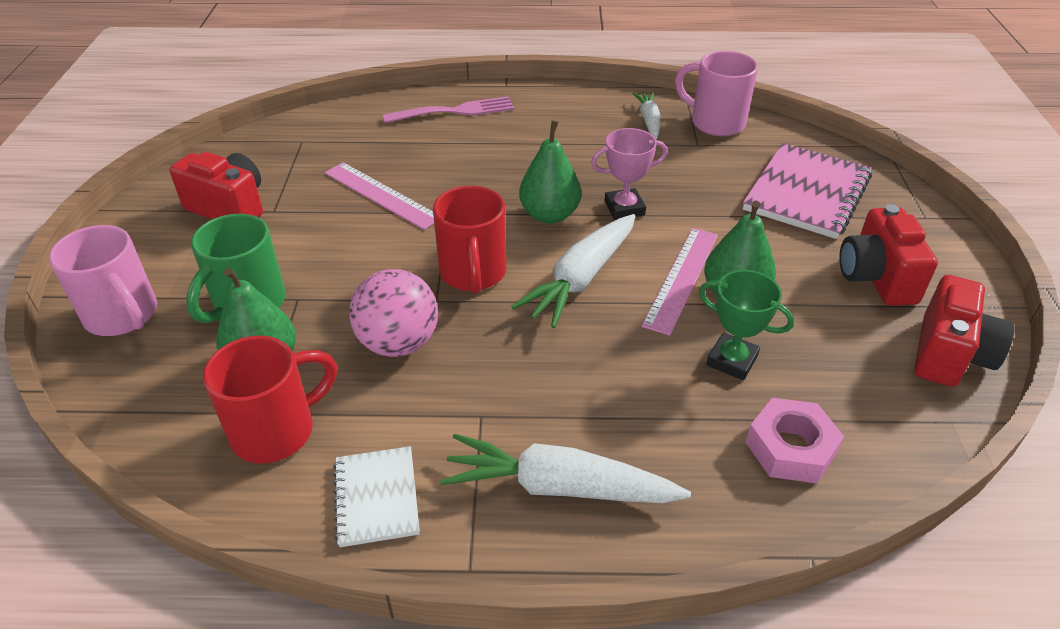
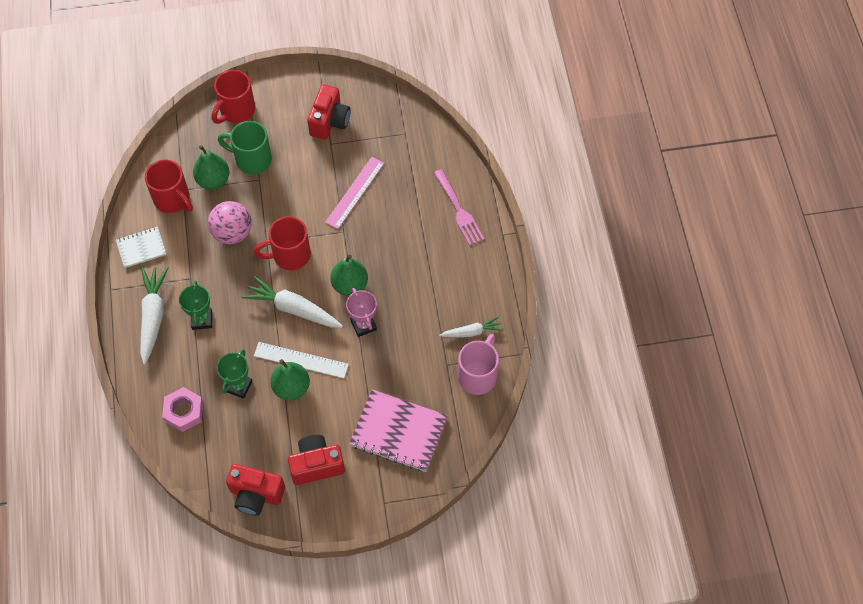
camera: 80 degrees right, 20 degrees up
pink mug [49,225,157,336] -> red mug [212,70,255,124]
pink ruler [642,228,718,336] -> white ruler [254,342,349,378]
none -> green trophy [179,281,212,330]

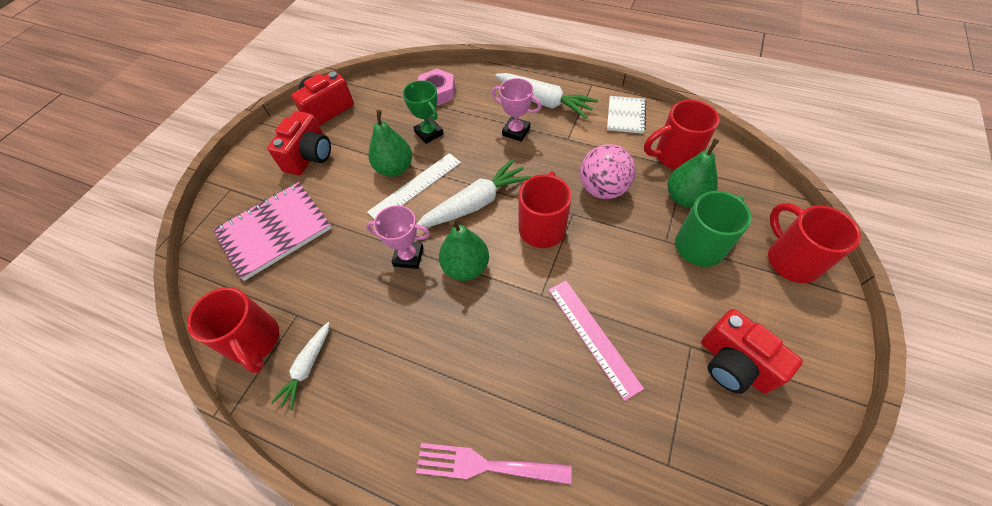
camera: 125 degrees right, 5 degrees down
green trophy [179,281,212,330] -> pink trophy [492,78,541,142]
pink mug [458,334,499,395] -> red mug [187,287,279,373]

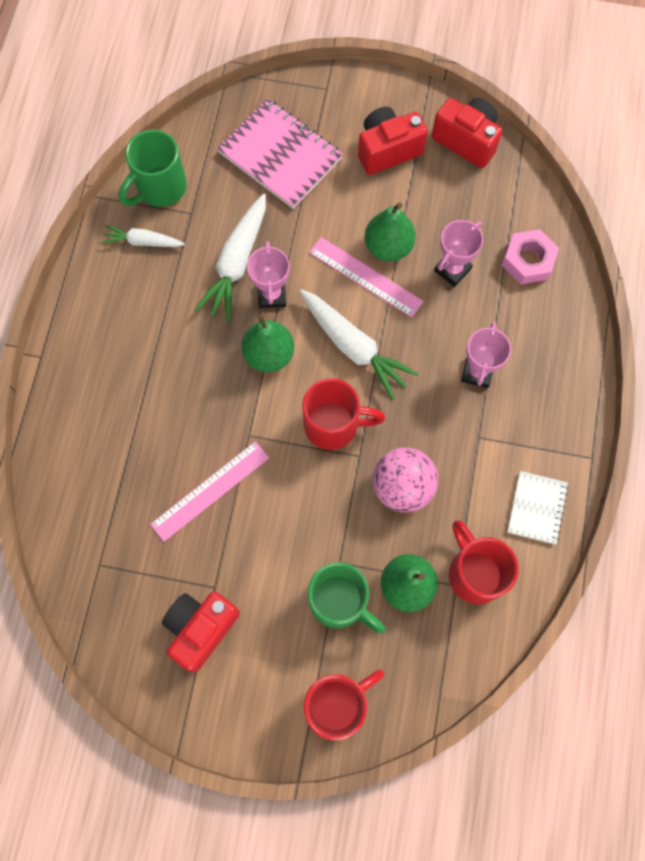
camera: 75 degrees right, 15 degrees up
red mug [187,287,279,373] -> green mug [119,130,187,207]
red camera [267,111,331,175] -> red camera turned 150 degrees clockwise [358,107,428,175]
white ruler [367,153,461,219] -> pink ruler [309,237,424,317]
green trophy [403,80,443,144] -> pink trophy [434,220,483,287]
pink fork [416,443,572,485] -> none
white carrot [495,73,598,119] -> white carrot moved to [195,194,266,322]
white notebook [607,96,646,134] -> white notebook turned 75 degrees counterclockwise [507,471,568,544]

